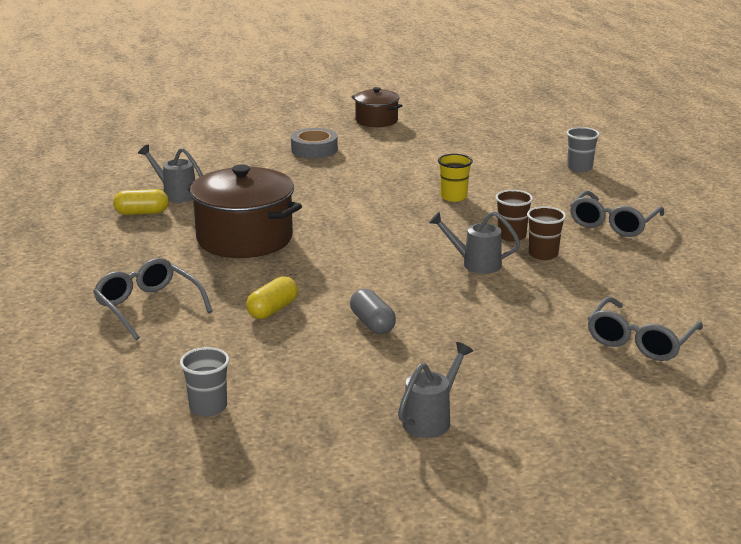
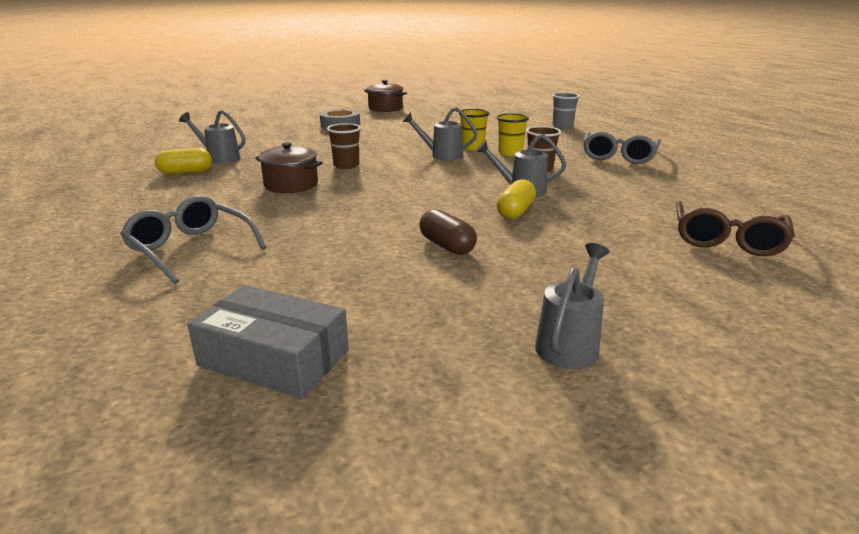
camera: 10 degrees left, 0 degrees up
grey cup [180,347,230,417] -> grey box [187,285,349,399]
brown pot [185,165,302,258] -> brown pot [255,142,323,193], size x0.56
yellow capsule [246,276,298,319] -> yellow capsule moved to [497,179,536,219]
grey capsule [350,289,396,334] -> brown capsule [419,209,477,255]
brown cup [527,206,566,260] -> brown cup moved to [327,123,361,169]
grey glasses [587,297,703,361] -> brown glasses [676,201,795,256]
none -> grey watering can [403,107,478,161]
none -> yellow cup [497,113,529,156]

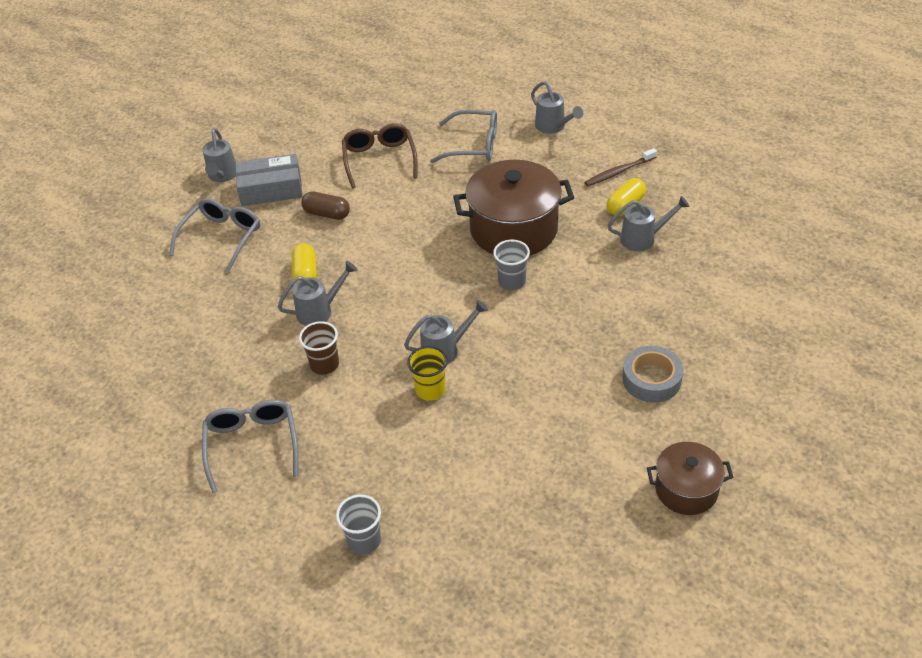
camera: 150 degrees right, 20 degrees up
grey box [187,285,349,399] -> grey box moved to [236,154,303,206]
brown pot [255,142,323,193] -> brown pot [453,160,574,256], size x1.78
brown cup [327,123,361,169] -> grey cup [493,240,530,290]
yellow cup [497,113,529,156] -> none
brown glasses [676,201,795,256] -> brown glasses moved to [342,123,418,188]
none -> grey glasses [169,198,260,273]
none -> grey watering can [531,81,583,134]
none -> brown toothbrush [585,148,657,186]

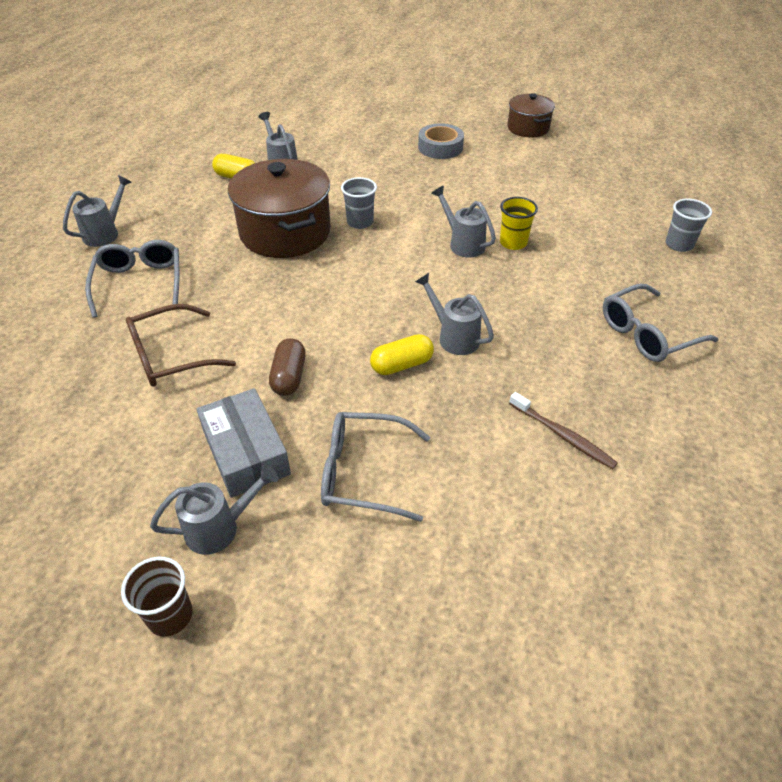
camera: 110 degrees left, 0 degrees up
brown cup [299,321,339,375] -> brown cup moved to [121,557,193,637]
brown toothbrush [585,148,657,186] -> brown toothbrush moved to [509,392,618,469]

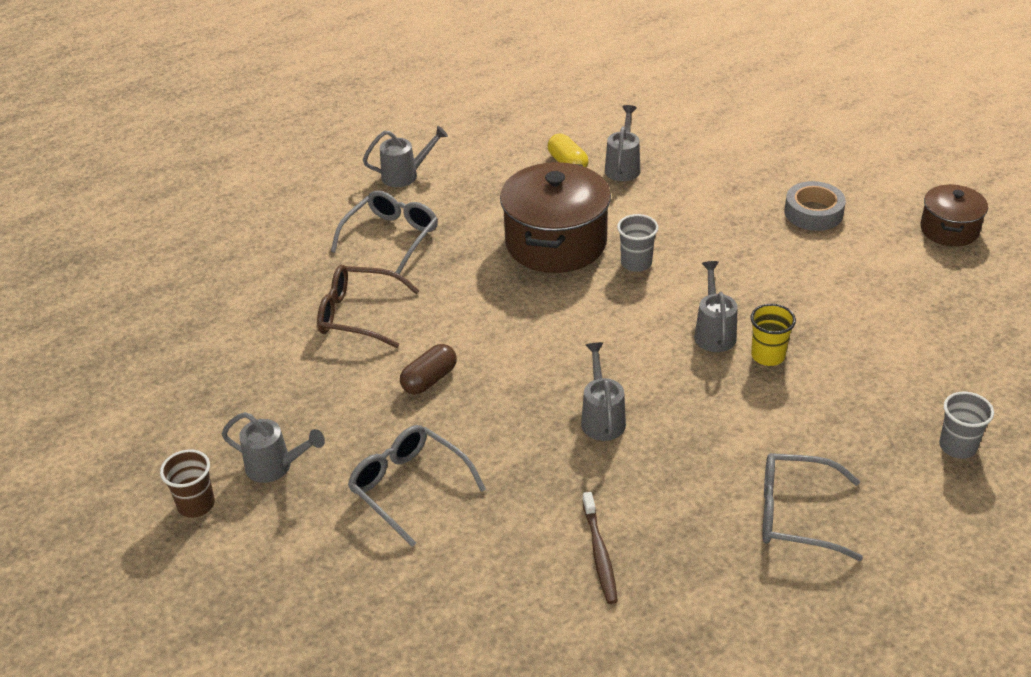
camera: 40 degrees right, 5 degrees down
grey box [196,388,291,498] -> none
yellow capsule [370,334,434,375] -> none

